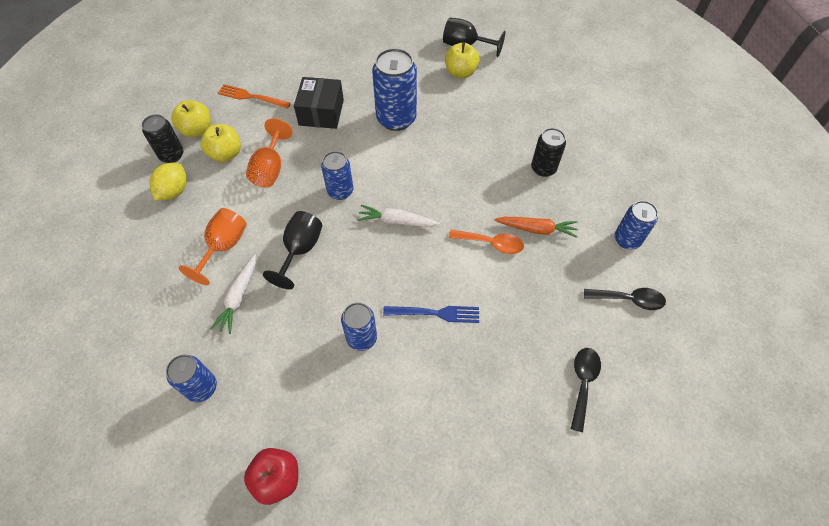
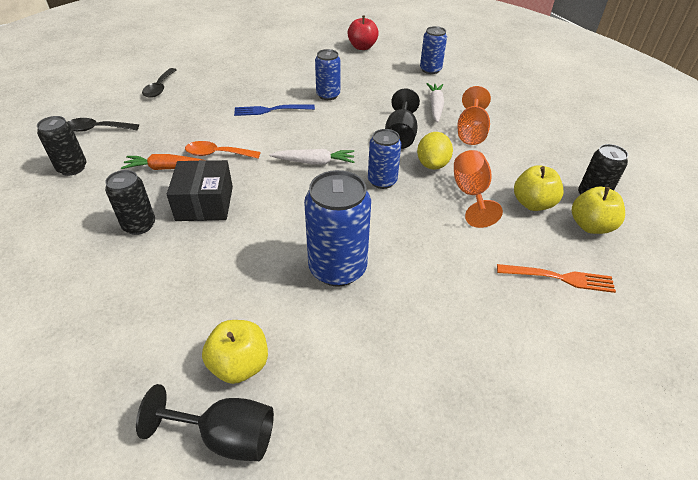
camera: 170 degrees right, 15 degrees down
yellow lemon [149,163,187,200] -> yellow lemon moved to [417,132,453,169]
black box [294,77,344,129] -> black box moved to [167,160,233,221]
blue can [615,201,658,249] -> black can [37,116,87,176]

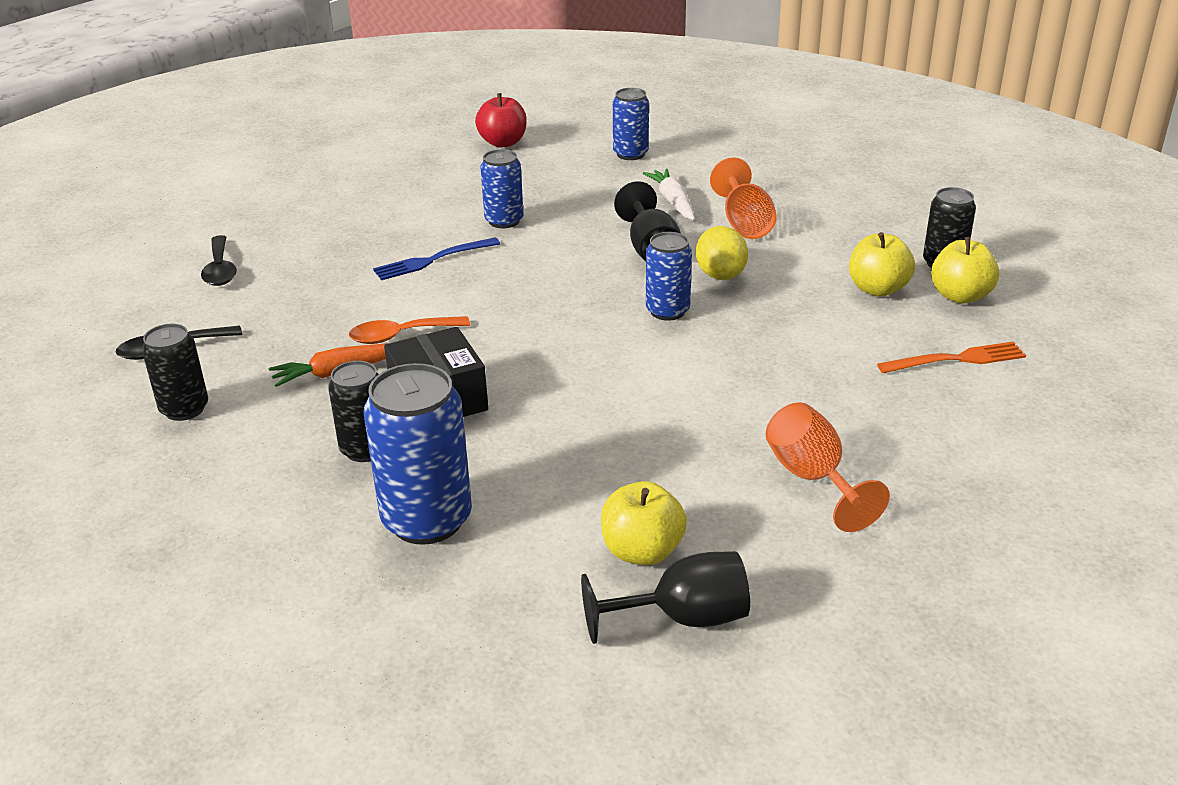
camera: 20 degrees left, 10 degrees down
white carrot [269,149,354,165] -> none
blue can [304,170,371,287] -> blue can moved to [364,363,472,545]
orange goblet [454,150,503,228] -> orange goblet moved to [766,402,890,532]

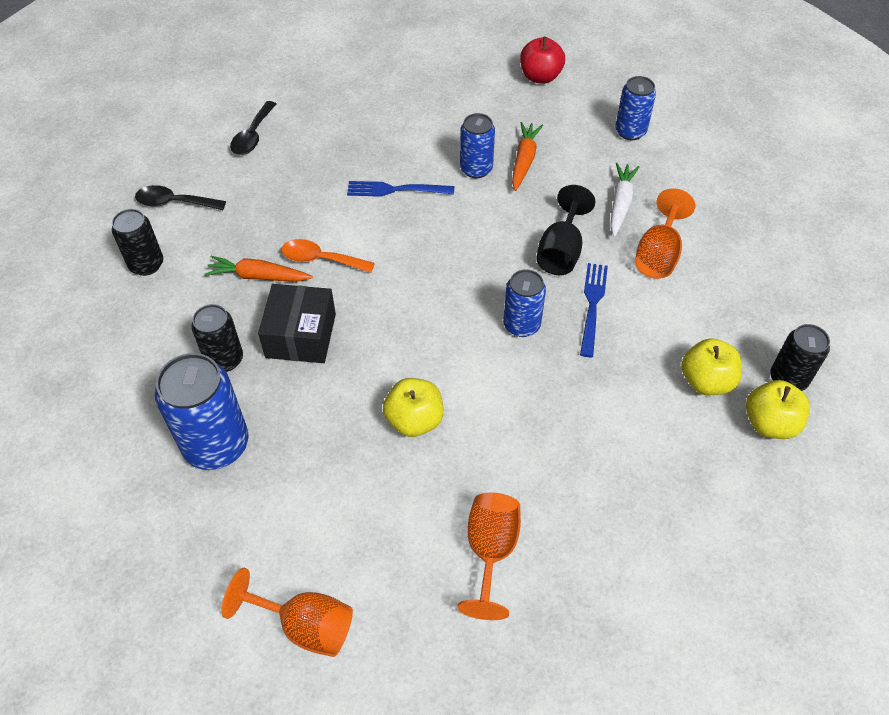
camera: 30 degrees right, 20 degrees up
black goblet [581,551,750,644] -> orange goblet [222,568,353,657]
yellow apple [601,481,687,565] -> yellow apple moved to [383,378,444,437]
yellow lemon [696,226,748,280] -> blue fork [580,263,608,357]
orange fork [877,342,1026,373] -> none
none -> orange carrot [512,122,543,191]

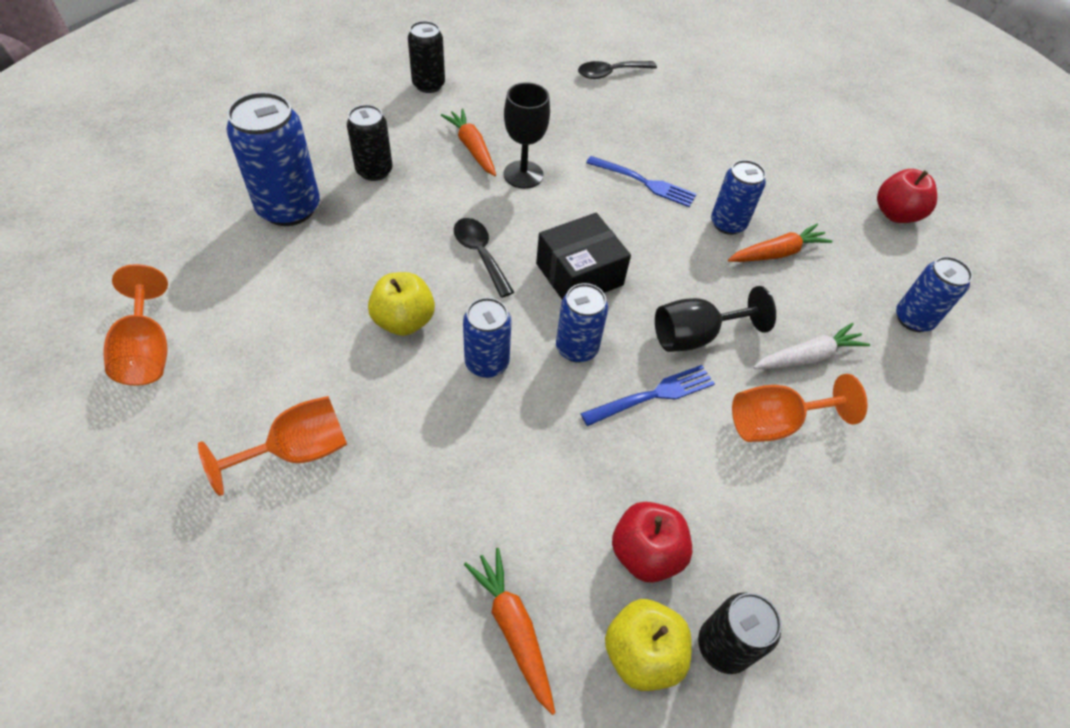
camera: 50 degrees right, 0 degrees up
black spoon [135,185,226,210] -> black spoon moved to [454,218,514,298]
black box [258,284,336,363] -> black box moved to [536,213,631,299]
orange spoon [281,239,375,273] -> black goblet [504,82,550,189]
blue fork [347,181,454,197] -> blue fork turned 150 degrees clockwise [586,156,697,207]
yellow apple [681,338,742,395] -> red apple [612,502,692,583]
none -> blue can [463,297,512,378]
none -> orange carrot [464,548,555,715]

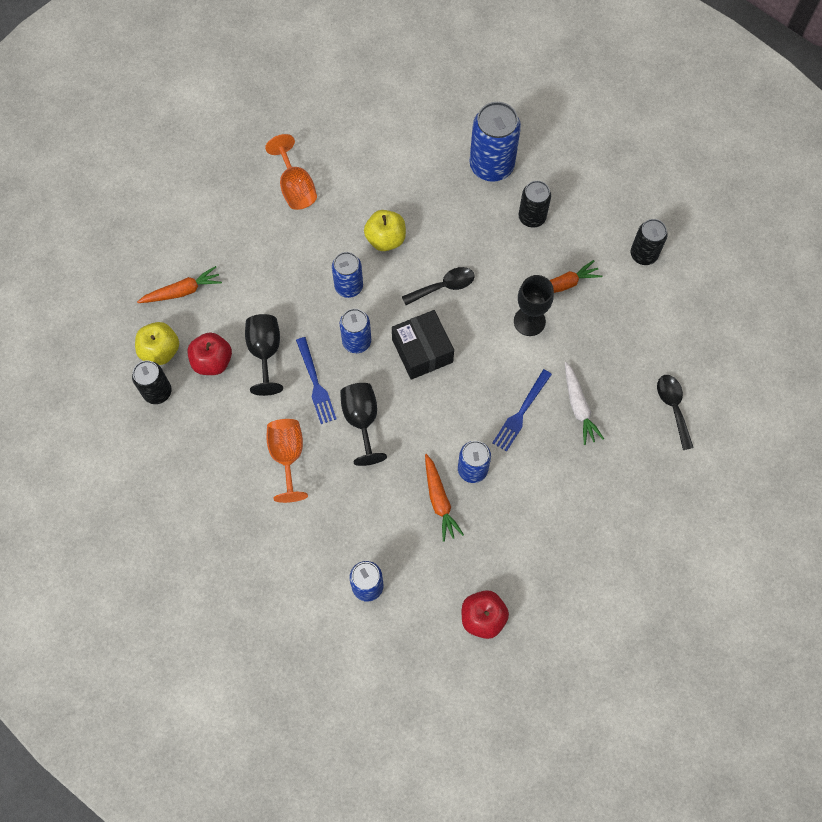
camera: 100 degrees right, 15 degrees up
orange goblet [103,264,168,386] -> none
white carrot [753,323,870,369] -> white carrot moved to [565,362,604,445]
none -> black goblet [245,314,283,396]

